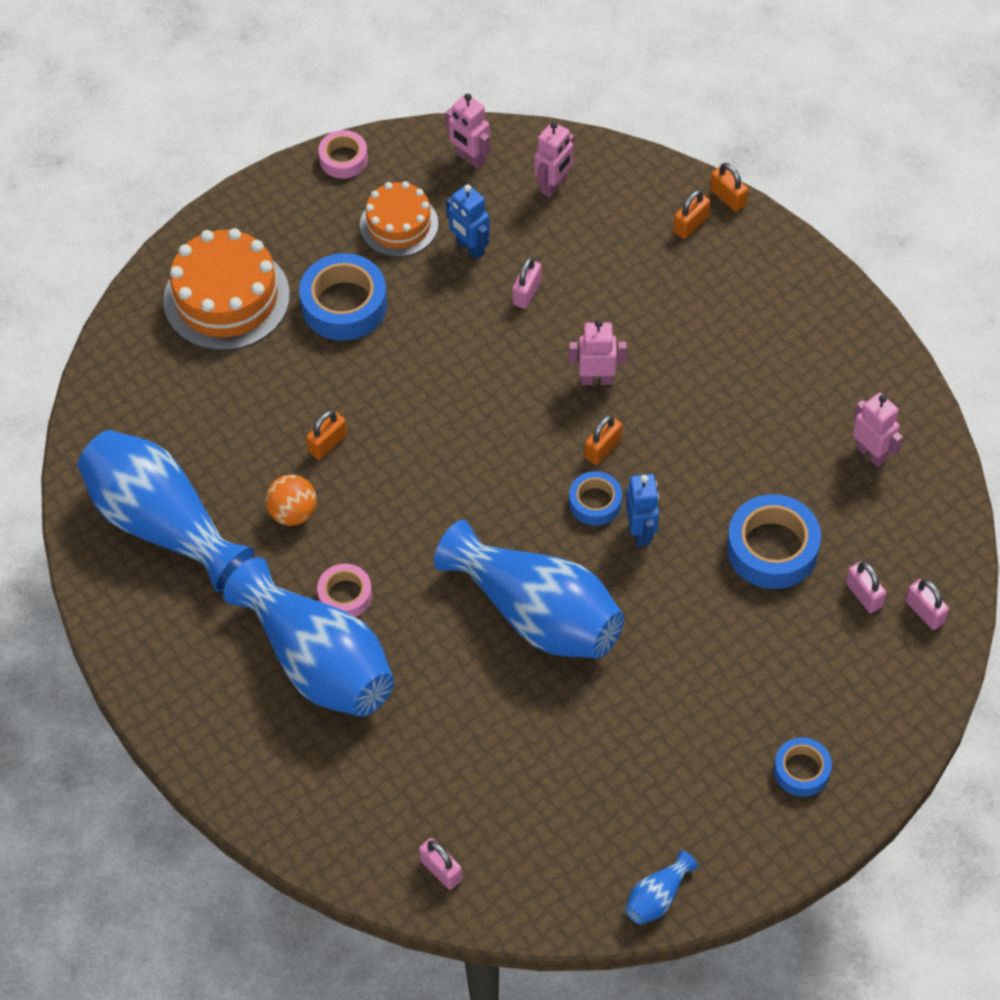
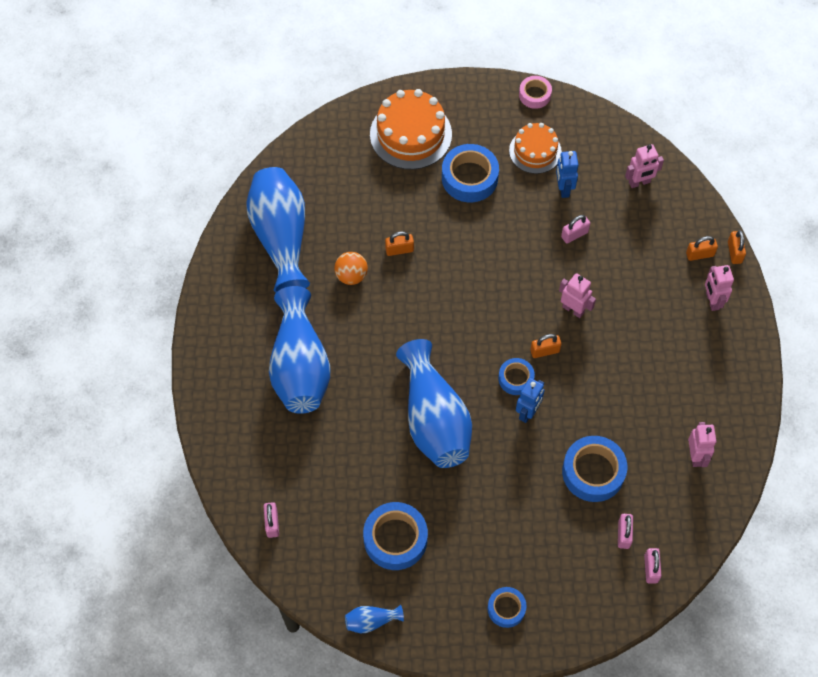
camera: 35 degrees right, 5 degrees up
pink tape [317,564,372,617] -> none
pink robot [445,94,490,169] -> pink robot moved to [705,265,734,311]
none -> blue tape [363,502,428,570]

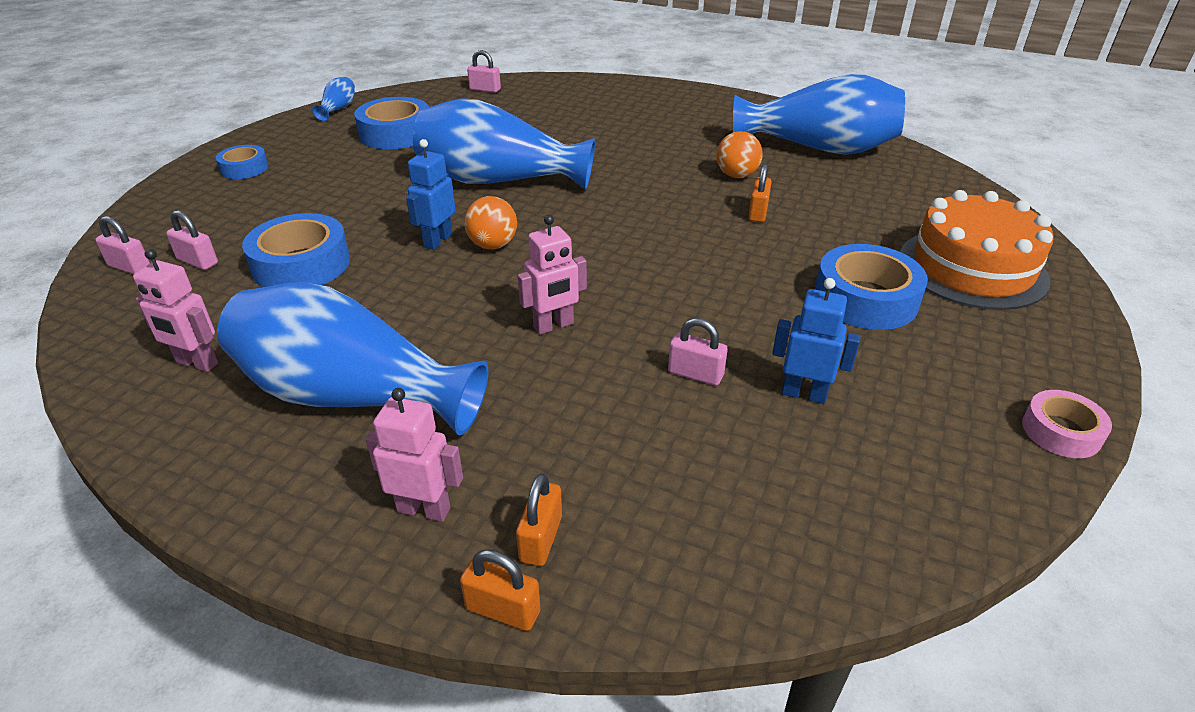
camera: 115 degrees right, 25 degrees down
blue vase [269,286,331,414] -> blue vase moved to [217,282,489,435]
blue tape [498,358,535,395] -> orange ball [464,196,517,249]
orange cake [509,123,562,174] -> none
blue robot [516,378,545,423] -> blue robot turned 60 degrees clockwise [406,139,456,250]
orange padlock [530,334,561,358] -> none
pink padlock [561,215,590,243] -> pink padlock turned 60 degrees counterclockwise [668,318,728,386]
pink robot [625,144,664,188] -> none

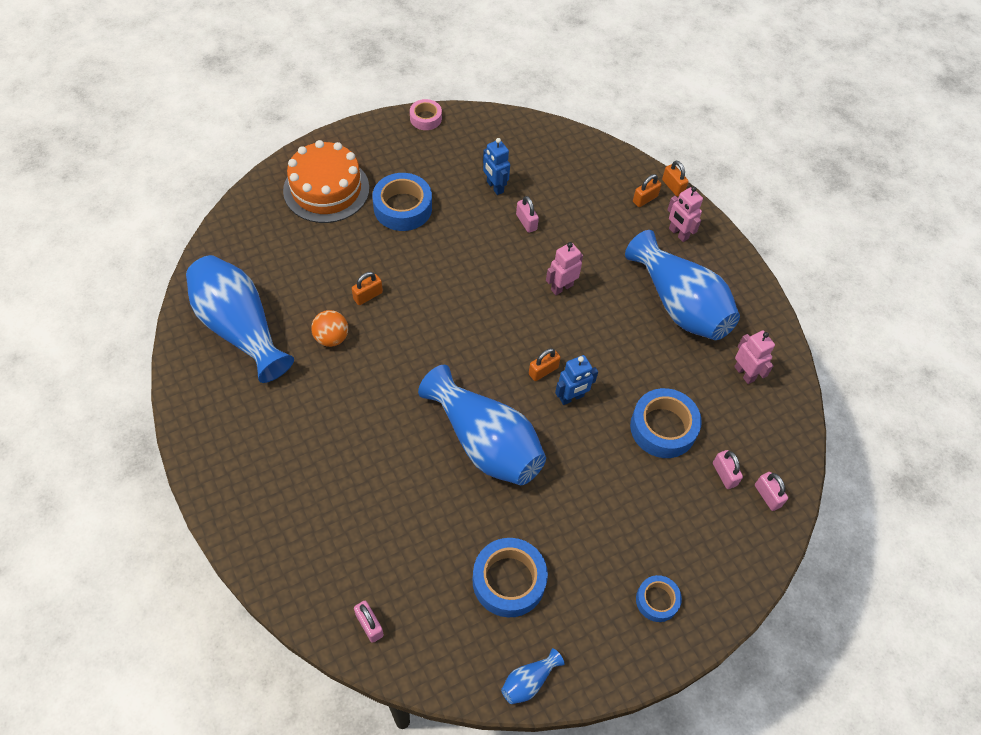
camera: 145 degrees left, 20 degrees up
orange ball [464,196,517,249] -> orange padlock [529,348,561,381]
pink robot [518,215,587,335] -> pink robot turned 45 degrees counterclockwise [546,242,583,295]

